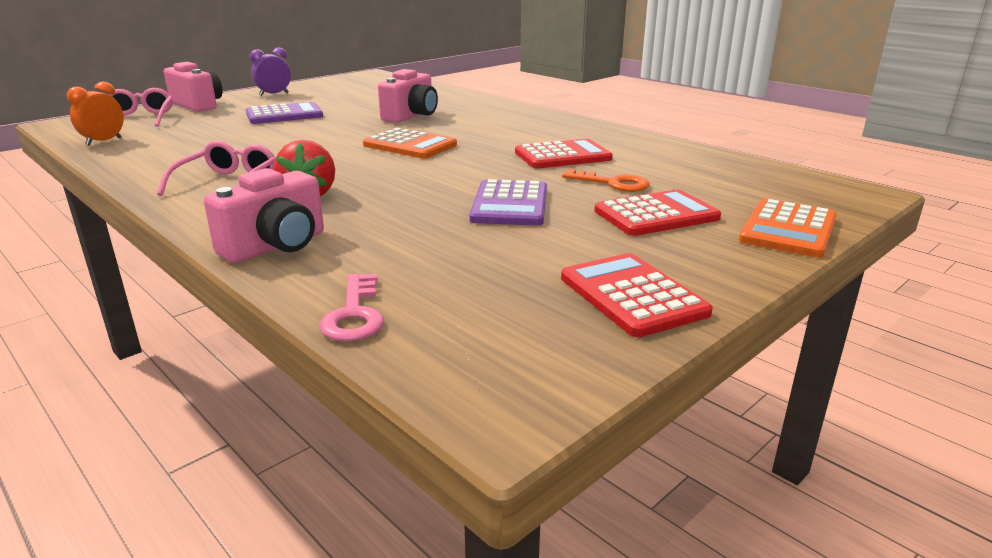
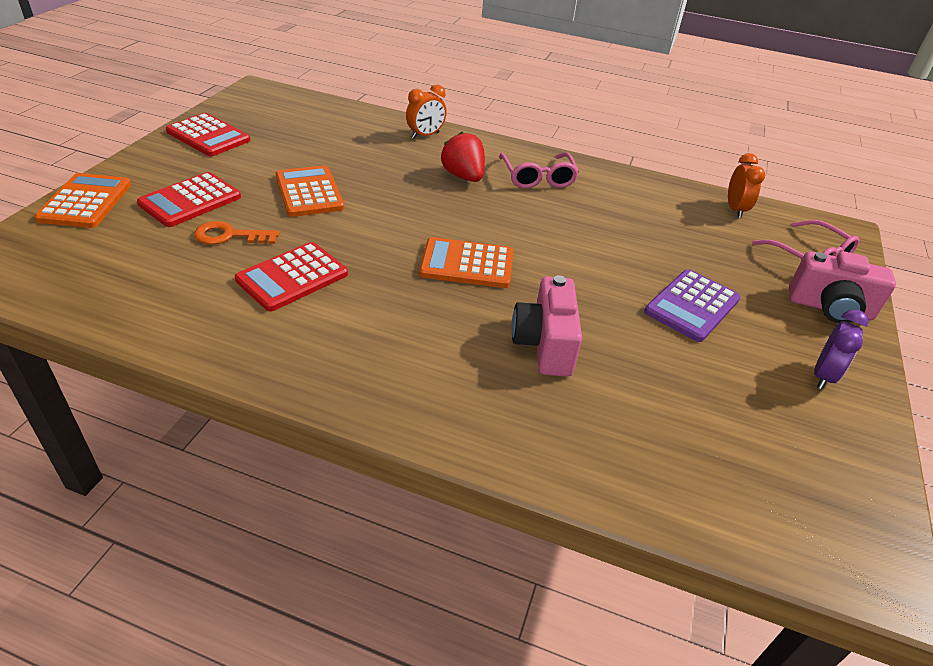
camera: 150 degrees right, 15 degrees up
pink camera [204,168,324,263] -> orange clock [406,85,447,139]
pink key [320,274,384,341] -> none
purple calculator [469,179,547,226] -> orange calculator [276,165,344,217]

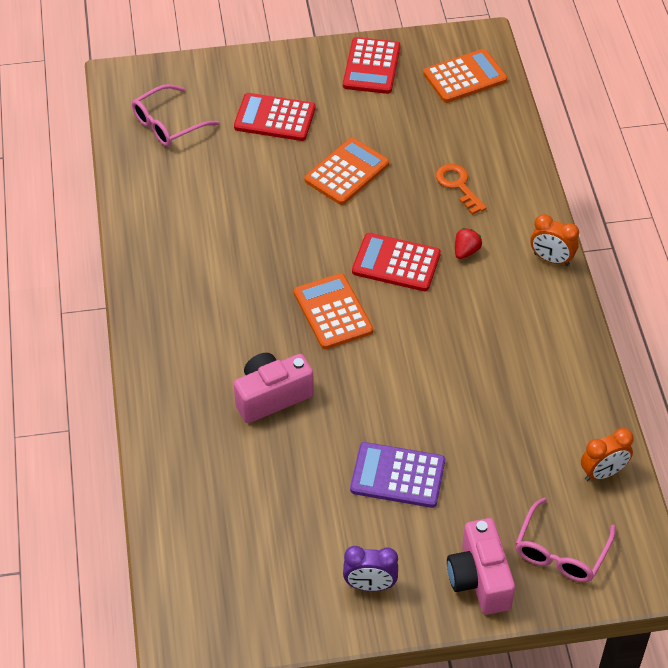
camera: 65 degrees right, 10 degrees up
orange calculator [35,173,131,228] -> orange calculator moved to [423,49,507,103]
orange key [194,221,280,244] -> orange key moved to [436,164,487,215]
red calculator [235,242,348,311] -> red calculator moved to [352,233,441,291]
orange clock [406,85,447,139] -> orange clock moved to [531,214,579,266]
red strawberry [441,132,485,182] -> red strawberry [455,228,482,259], size x0.60
pink glasses [499,152,579,189] -> pink glasses moved to [132,84,220,147]

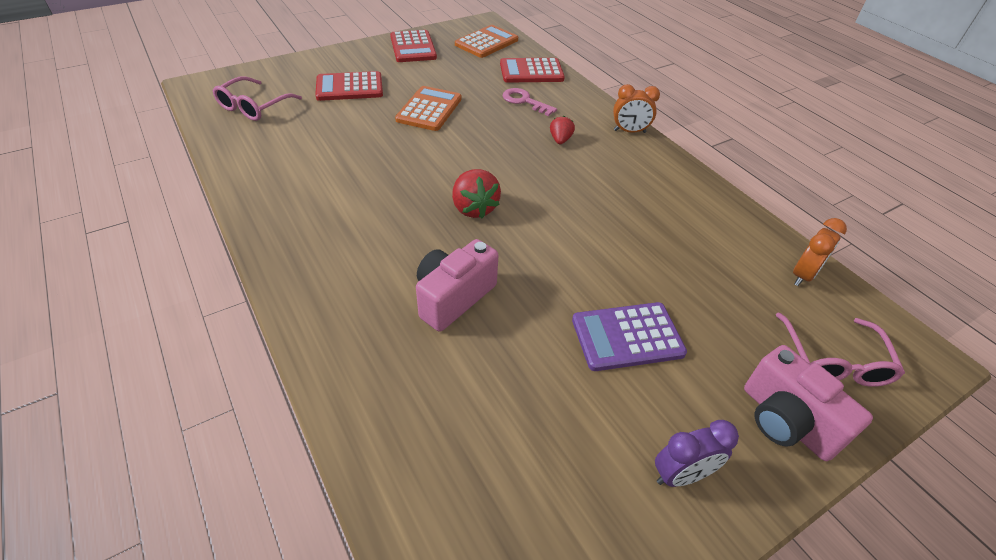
camera: 25 degrees left, 5 degrees down
orange calculator [294,273,373,349] -> red strawberry [452,169,501,218]
red calculator [352,233,441,291] -> red calculator moved to [500,58,565,83]
orange key [436,164,487,215] -> pink key [503,88,557,116]

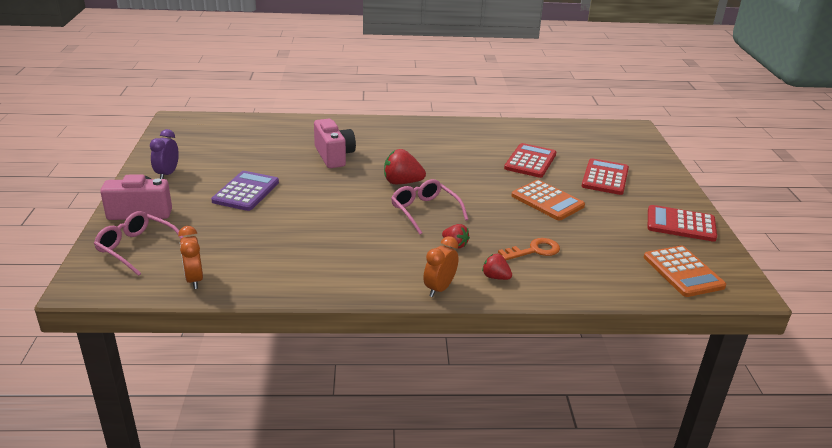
camera: 120 degrees right, 15 degrees down
pink glasses [213,76,302,121] -> pink glasses moved to [391,179,468,235]
red calculator [500,58,565,83] -> red calculator moved to [504,143,556,178]
pink key [503,88,557,116] -> orange key [498,238,560,260]
none -> red strawberry [482,254,512,280]

